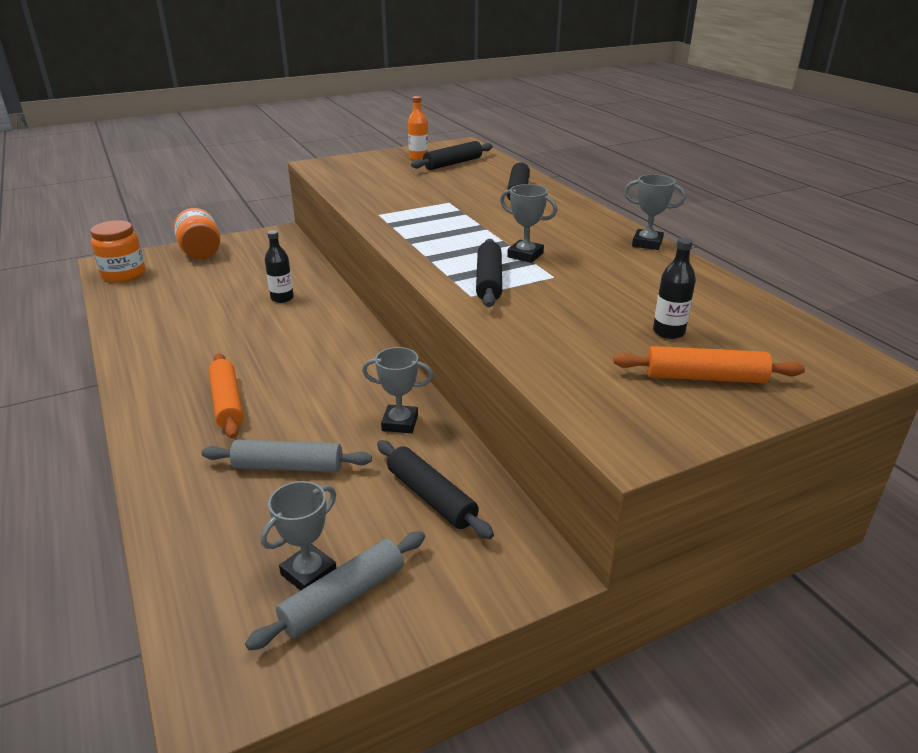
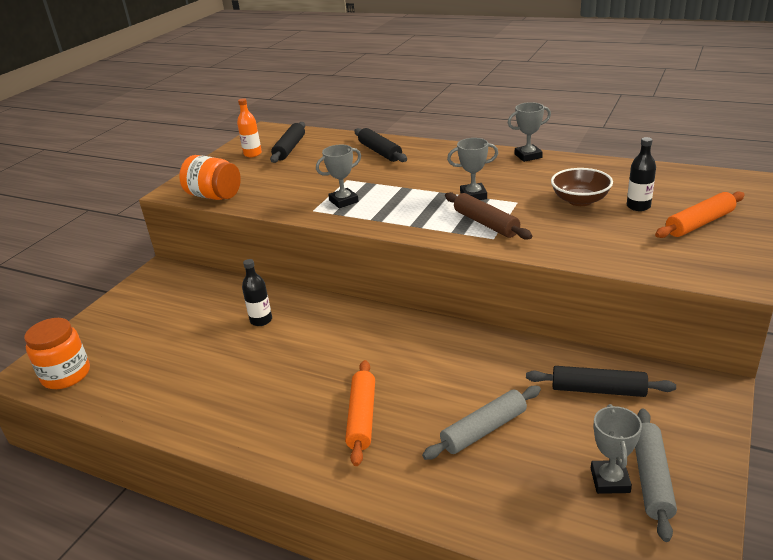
camera: 35 degrees left, 0 degrees up
orange jar [174,208,221,260] -> orange jar moved to [179,155,241,200]
orange rolling pin [208,353,244,439] -> orange rolling pin turned 60 degrees clockwise [345,360,375,466]
grey trophy [362,347,433,433] -> grey trophy moved to [316,145,361,208]
black rolling pin [476,239,502,307] -> brown rolling pin [445,192,532,240]
none -> brown bowl [551,168,613,206]

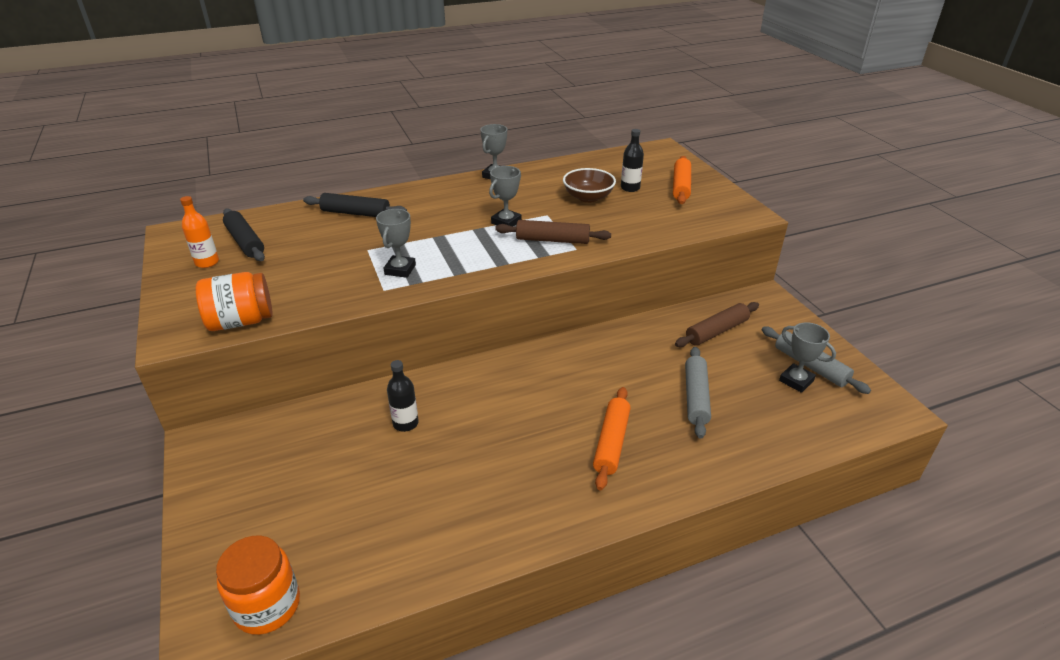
camera: 50 degrees left, 5 degrees up
orange rolling pin [345,360,375,466] -> orange rolling pin turned 60 degrees clockwise [593,387,631,490]
black rolling pin [526,366,676,397] -> brown rolling pin [675,302,759,347]

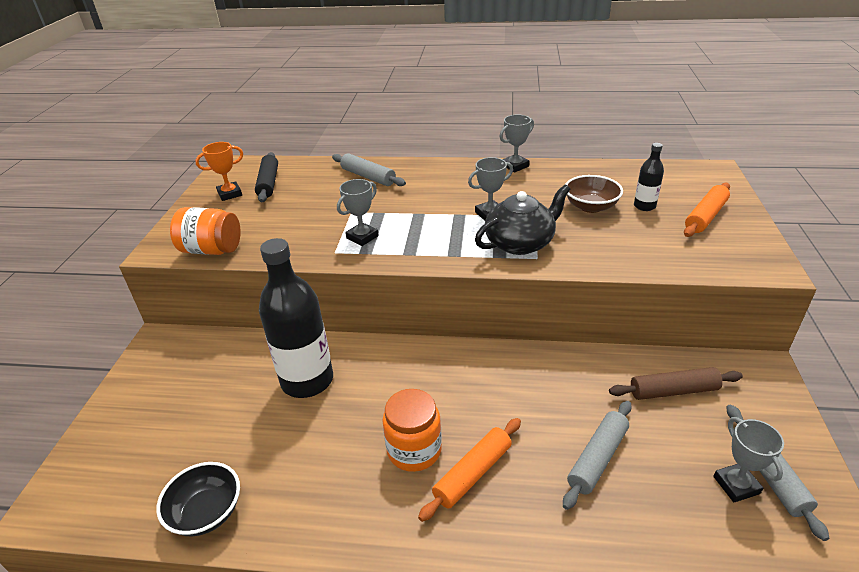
camera: 30 degrees right, 0 degrees up
orange bottle [180,196,219,268] -> orange trophy [195,142,243,201]
orange jar [216,536,300,635] -> orange jar moved to [383,389,442,472]
black rolling pin [303,193,407,217] -> grey rolling pin [332,153,406,186]
black bottle [387,360,419,432] -> black bottle [259,238,333,398], size x2.17
brown rolling pin [495,220,611,244] -> black teapot [475,184,571,255]
none -> black bowl [156,462,240,536]

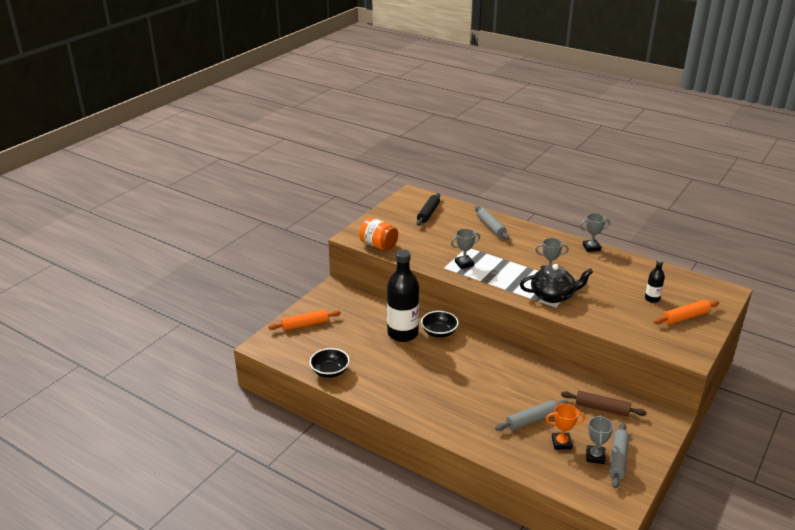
camera: 25 degrees right, 5 degrees down
orange trophy [195,142,243,201] -> orange trophy moved to [546,403,585,450]
orange jar [383,389,442,472] -> none
orange rolling pin [418,418,521,522] -> orange rolling pin moved to [268,310,341,331]
brown bowl [566,175,623,213] -> none
none -> black bowl [421,311,459,338]

